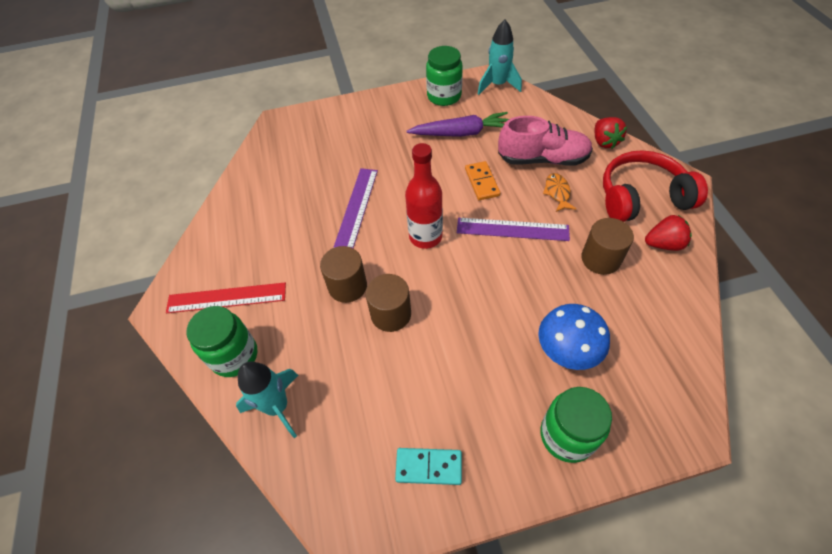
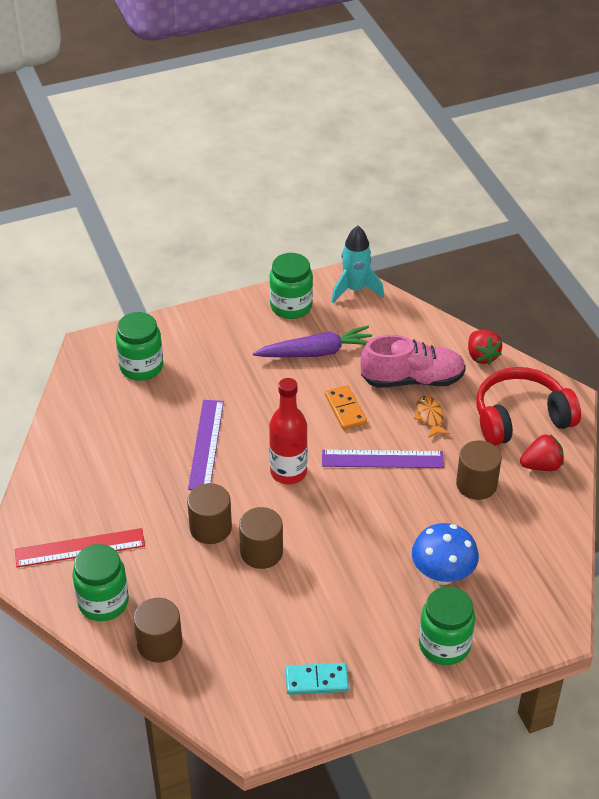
camera: 10 degrees left, 10 degrees down
turquoise rocket [236,362,298,438] -> brown cylinder [133,598,182,662]
none -> green jar [116,312,163,381]

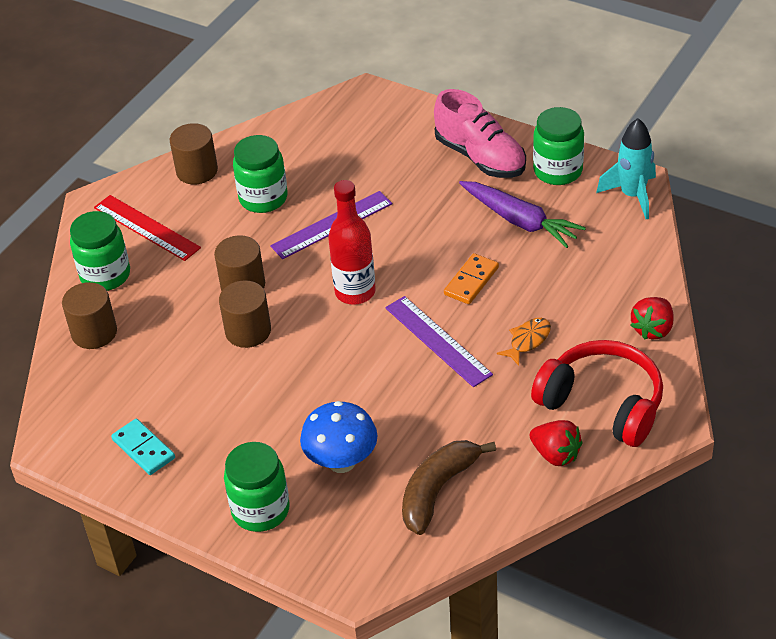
camera: 55 degrees right, 0 degrees up
green jar [116,312,163,381] -> green jar moved to [233,135,288,213]
pink shoe [360,335,466,388] -> pink shoe moved to [434,89,526,178]
brown cylinder [456,440,502,500] -> brown cylinder moved to [170,123,218,185]
none -> brown banana [402,440,496,535]

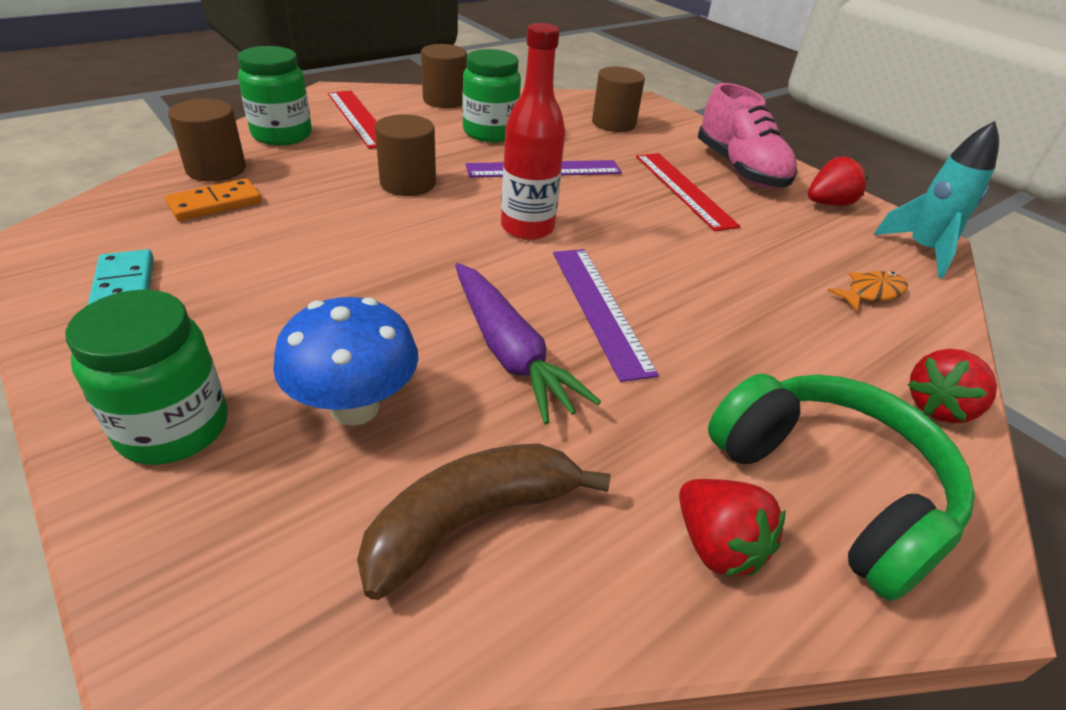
camera: 15 degrees right, 5 degrees down
brown cylinder [219,280,271,348] -> brown cylinder moved to [592,67,645,132]
orange domino [444,253,499,304] -> orange domino moved to [165,178,262,221]
purple carrot [459,181,586,248] -> purple carrot moved to [455,263,601,424]
orange fish [497,318,551,366] -> orange fish moved to [827,271,908,312]
red headphones [531,340,663,447] -> green headphones [708,374,975,601]
green jar [533,107,584,185] -> red strawberry [808,157,869,206]
none -> red ruler [636,153,741,231]

